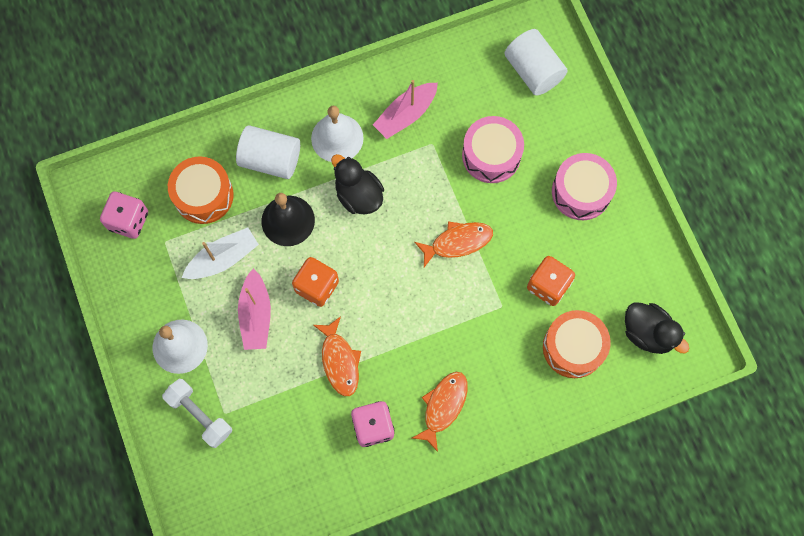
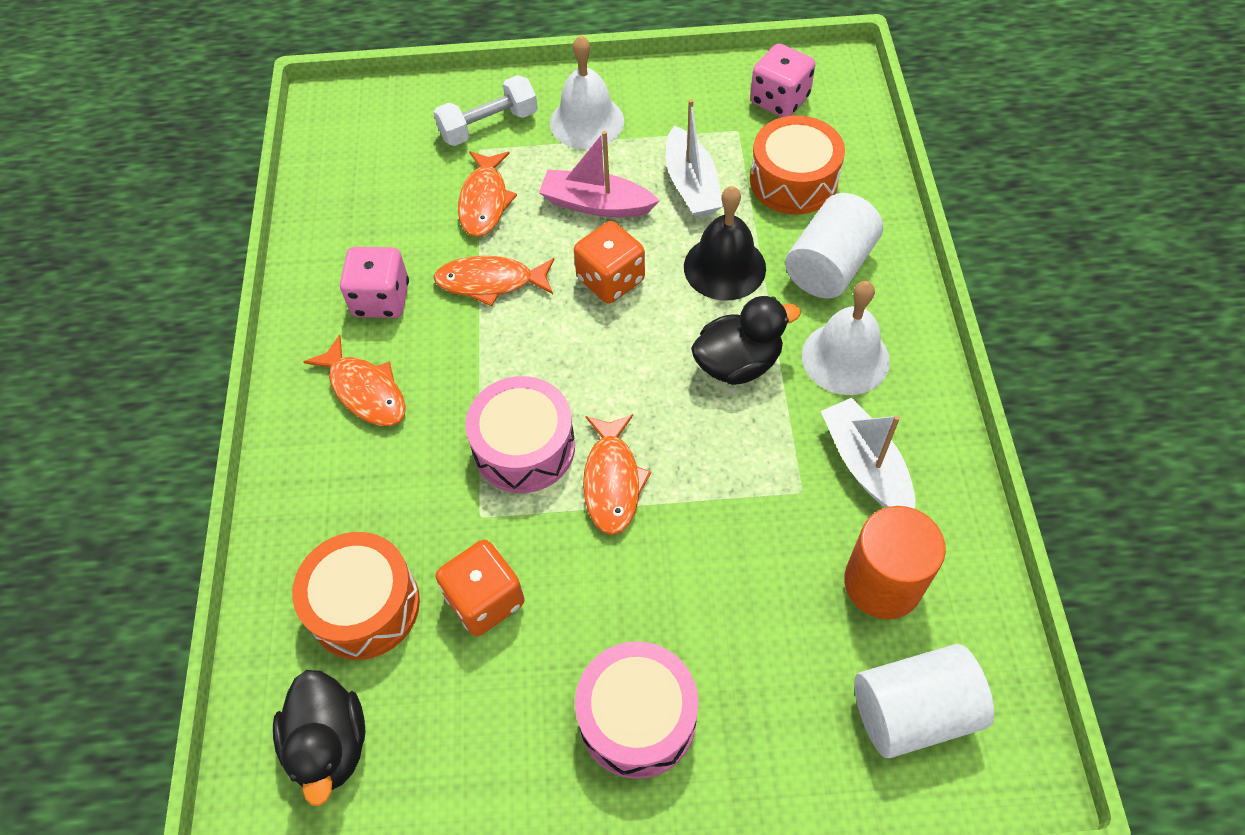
camera: 110 degrees right, 15 degrees down
pink boat [373,80,438,139] -> white boat [821,398,916,509]
pink drum [462,116,524,183] -> pink drum moved to [465,376,575,493]
black duck [625,303,689,354] -> black duck turned 75 degrees counterclockwise [273,670,365,806]
none -> orange fish [458,151,517,237]
none -> orange cylinder [844,506,946,619]

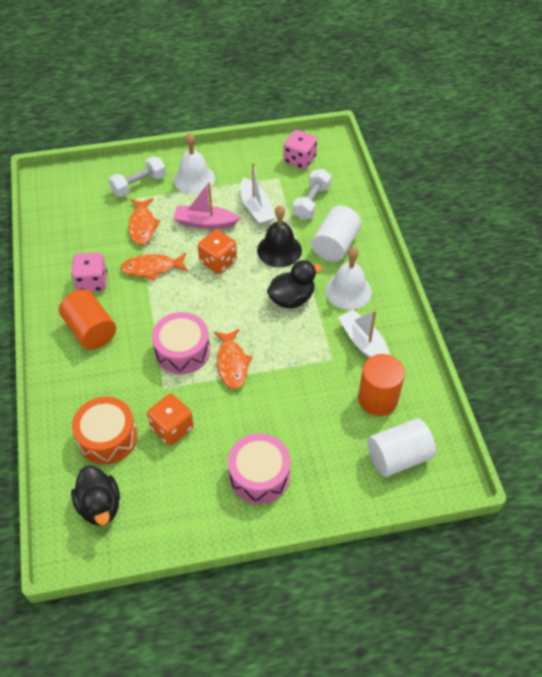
camera: 10 degrees left, 5 degrees down
orange fish [303,335,406,426] -> orange cylinder [59,289,116,350]
orange drum [750,116,845,214] -> white dumbbell [293,169,332,220]

